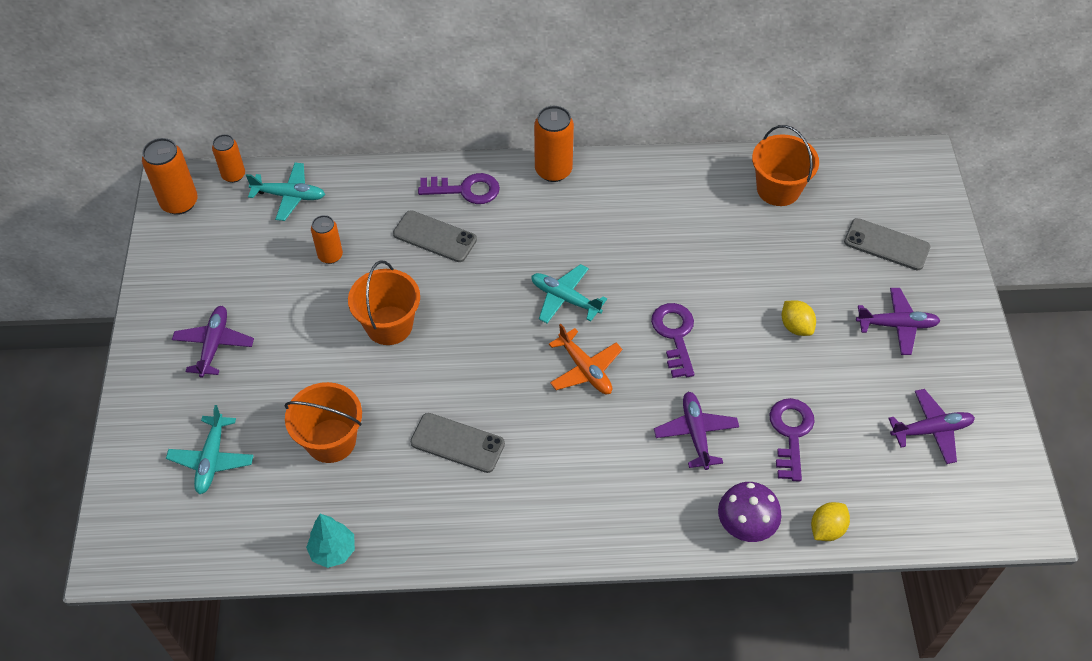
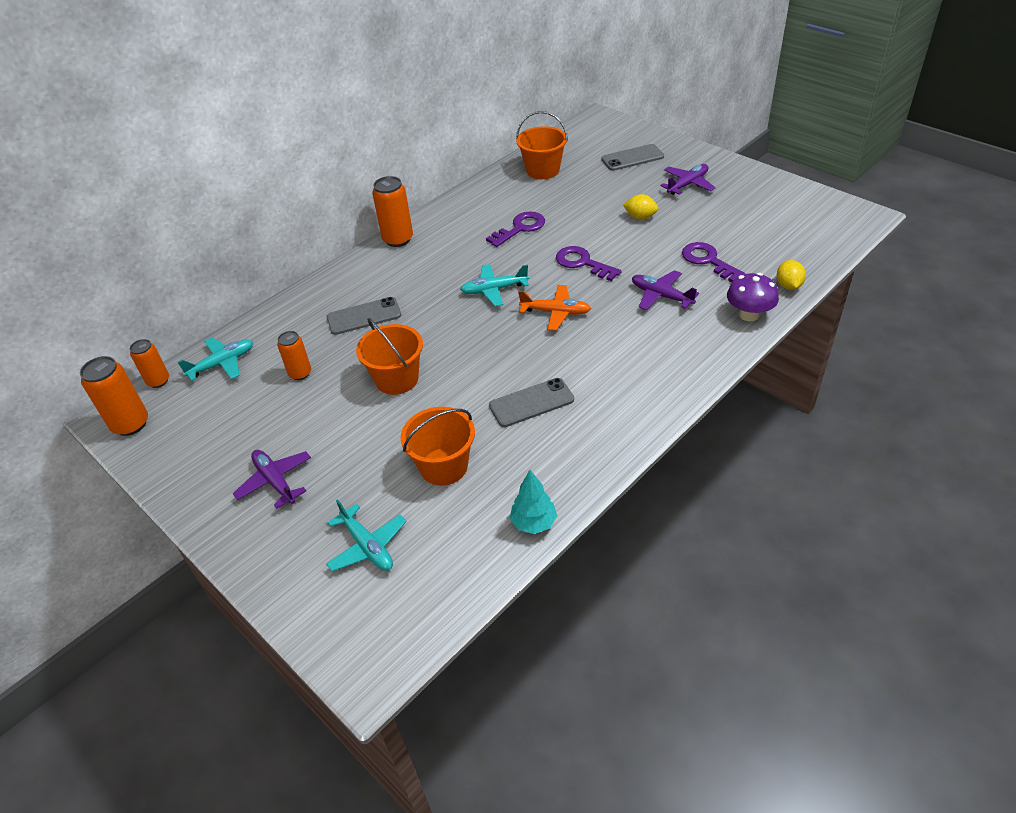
camera: 40 degrees left, 10 degrees down
purple key [418,173,500,204] -> purple key moved to [486,211,545,247]
purple plane [888,389,975,464] -> none

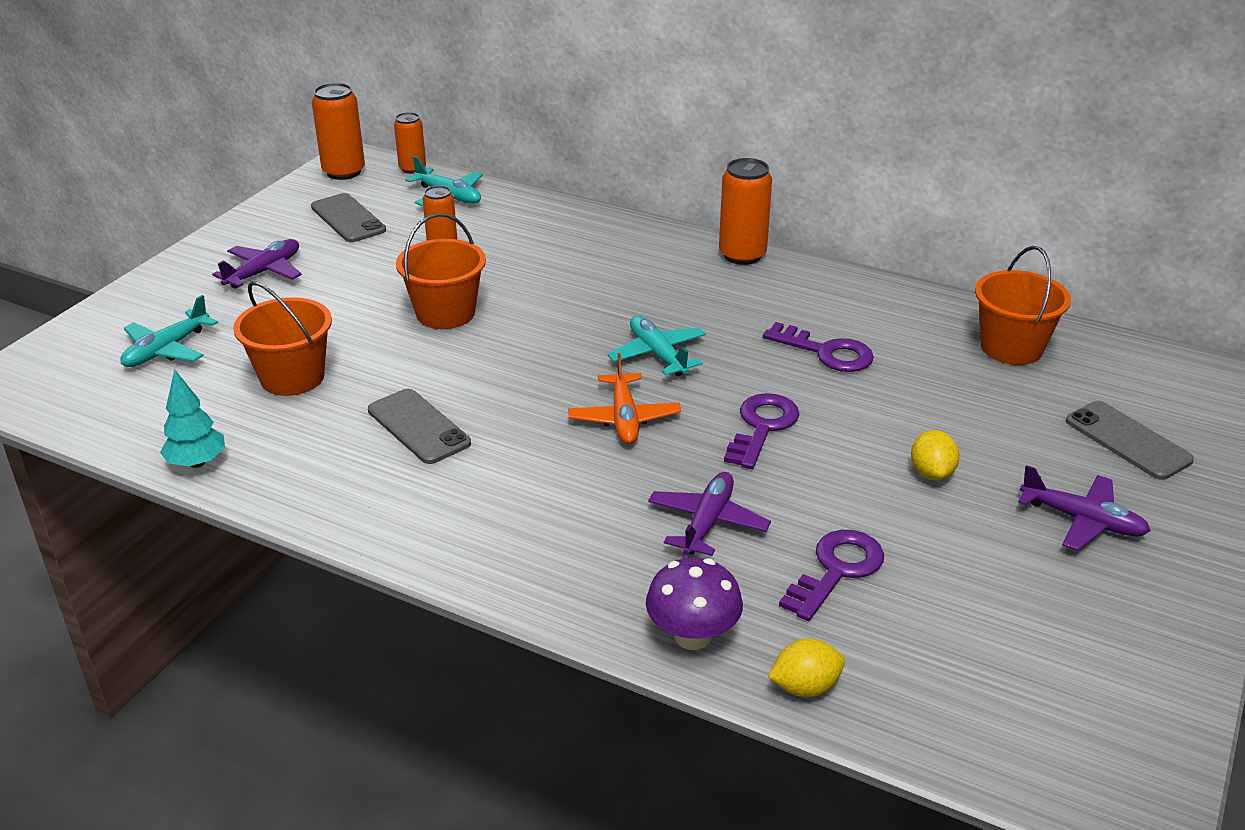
camera: 70 degrees right, 10 degrees down
grey phone [327,297,401,335] -> grey phone moved to [311,193,386,242]

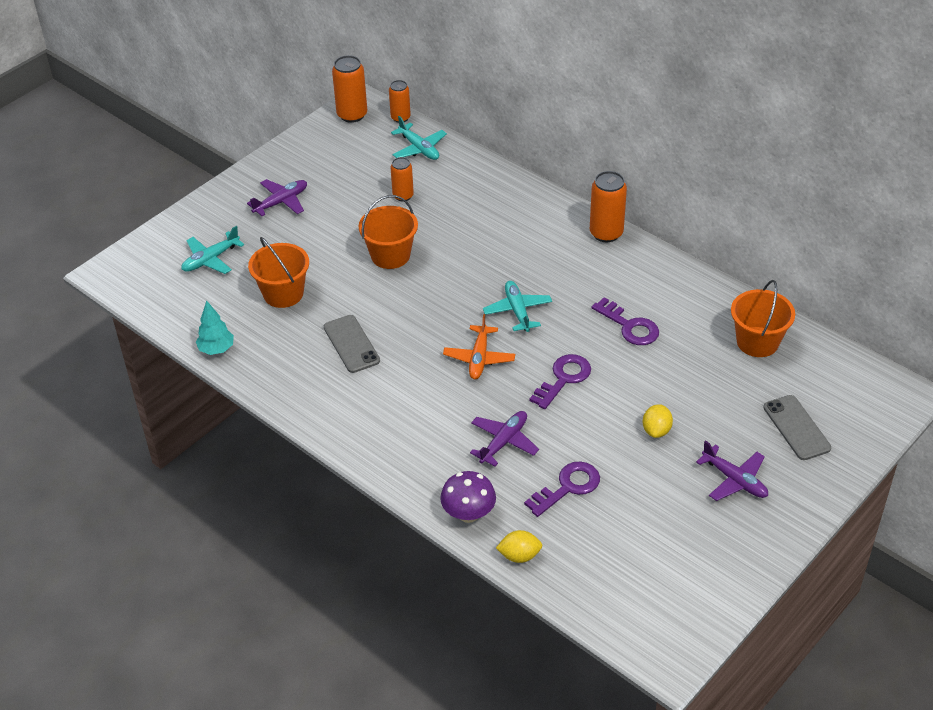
camera: 15 degrees right, 10 degrees up
grey phone [311,193,386,242] -> none

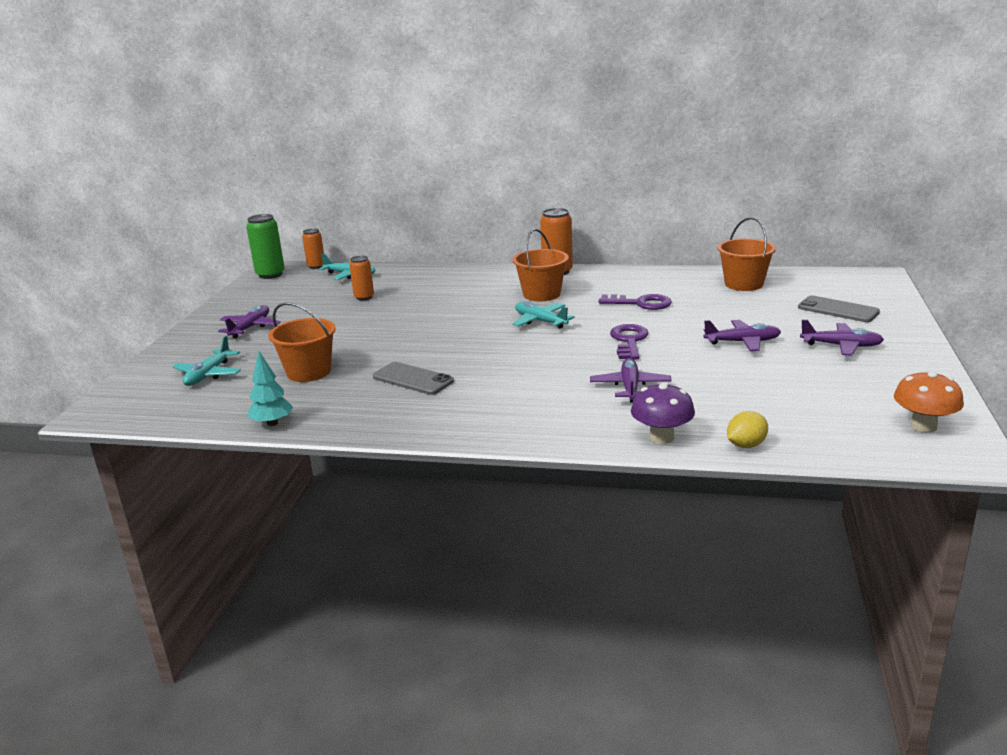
camera: 30 degrees left, 20 degrees down
orange can [332,55,367,123] -> green can [246,214,285,279]
orange bucket [358,195,418,269] -> orange bucket moved to [512,229,569,301]
orange plane [443,314,515,379] -> none
purple key [524,461,600,517] -> none
yellow lemon [643,404,673,438] -> purple plane [703,320,781,351]
none -> orange mushroom [894,370,964,432]

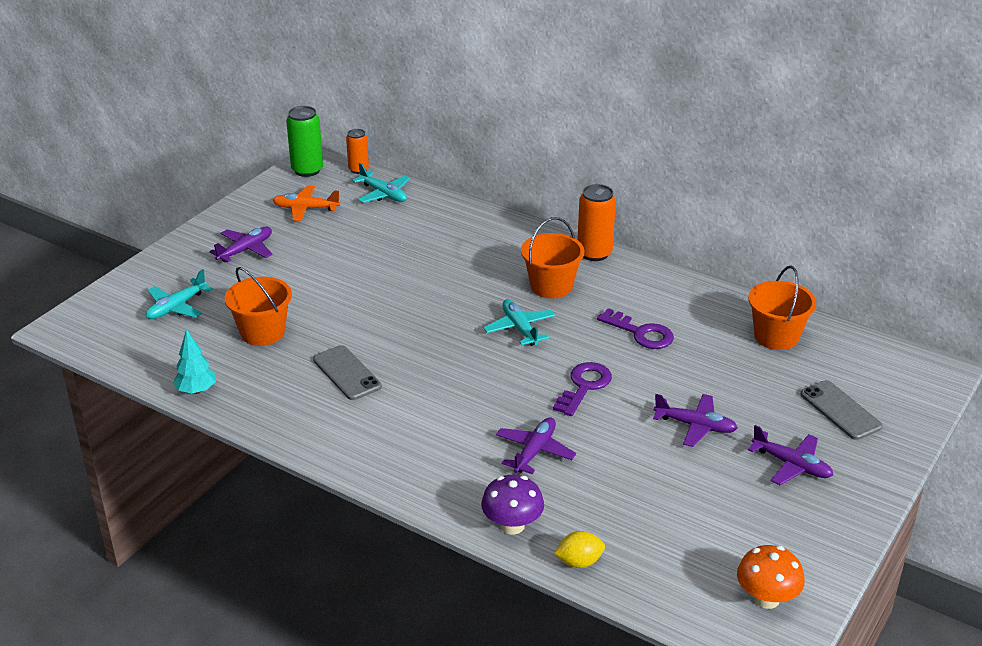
camera: 20 degrees right, 10 degrees up
orange can [349,256,374,300] -> none
none -> orange plane [272,186,340,221]

